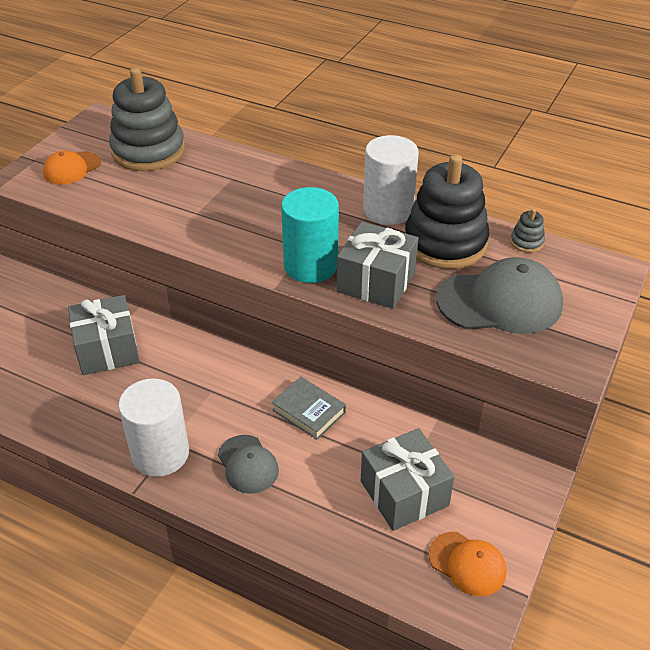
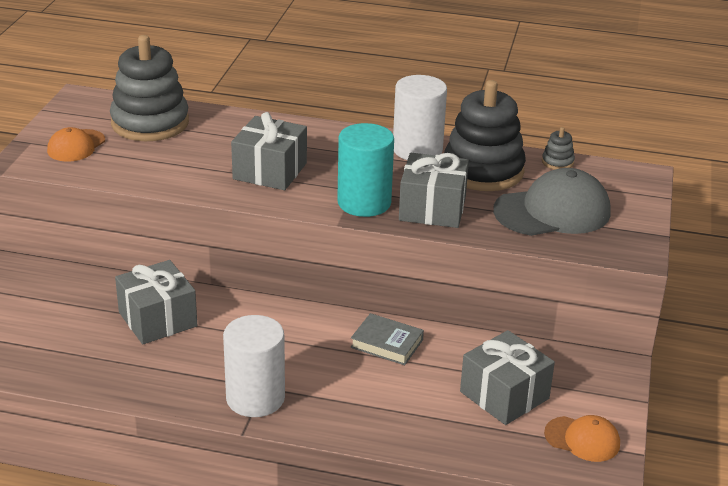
camera: 15 degrees left, 10 degrees down
grey cap [218,435,279,494] -> none
none -> grey gift [231,112,307,190]

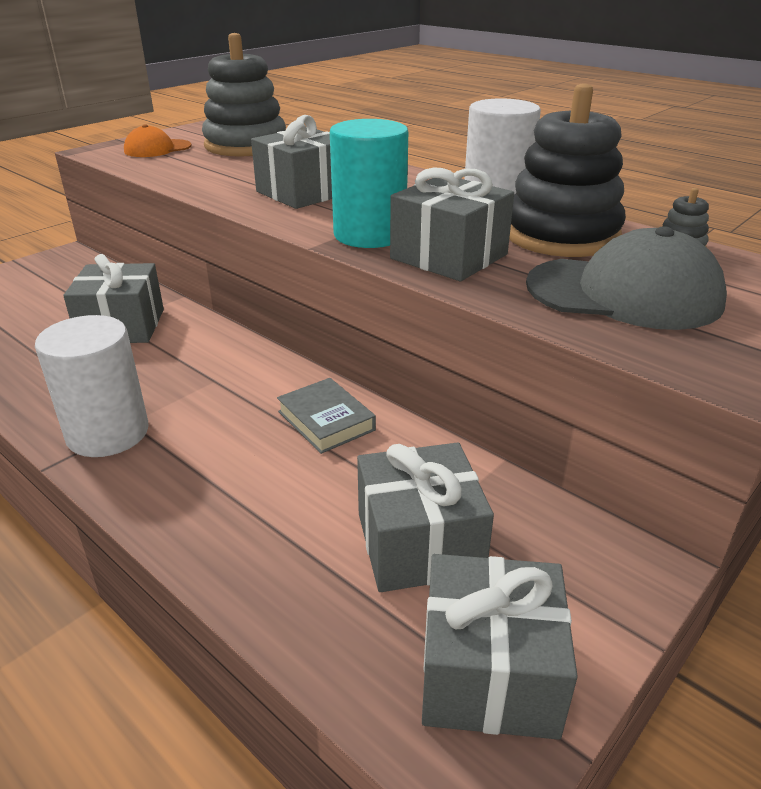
camera: 30 degrees right, 0 degrees up
orange cap [544,415,620,462] -> grey gift [422,554,578,740]

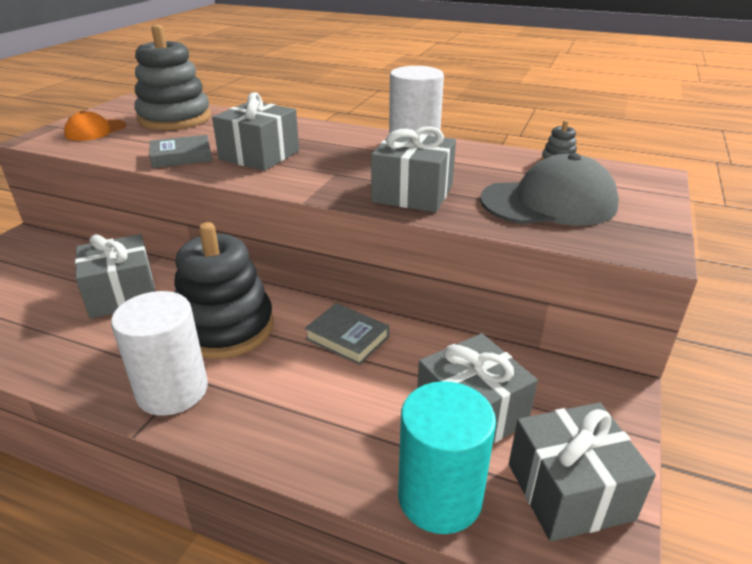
camera: 20 degrees left, 0 degrees up
turquoise cylinder [330,119,408,248] -> turquoise cylinder moved to [398,381,496,534]
black stacking toy [509,84,626,257] -> black stacking toy moved to [174,222,274,359]
none -> grey book [150,135,212,168]

